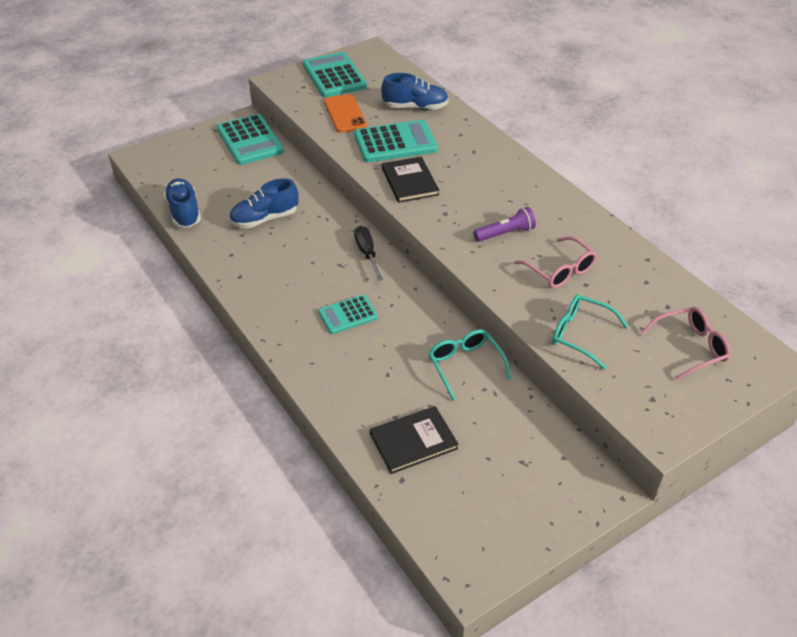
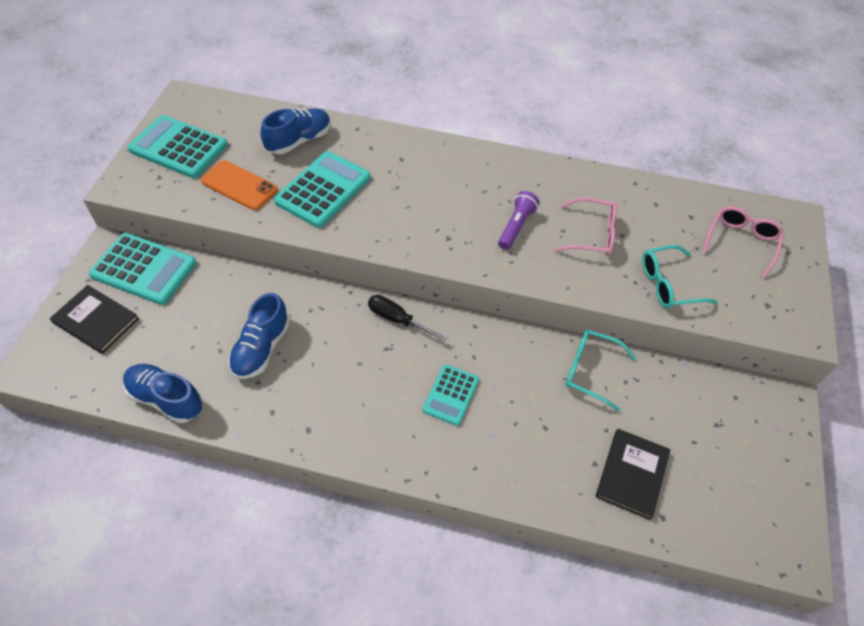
camera: 45 degrees left, 10 degrees up
black book [382,157,439,203] -> black book moved to [50,285,139,354]

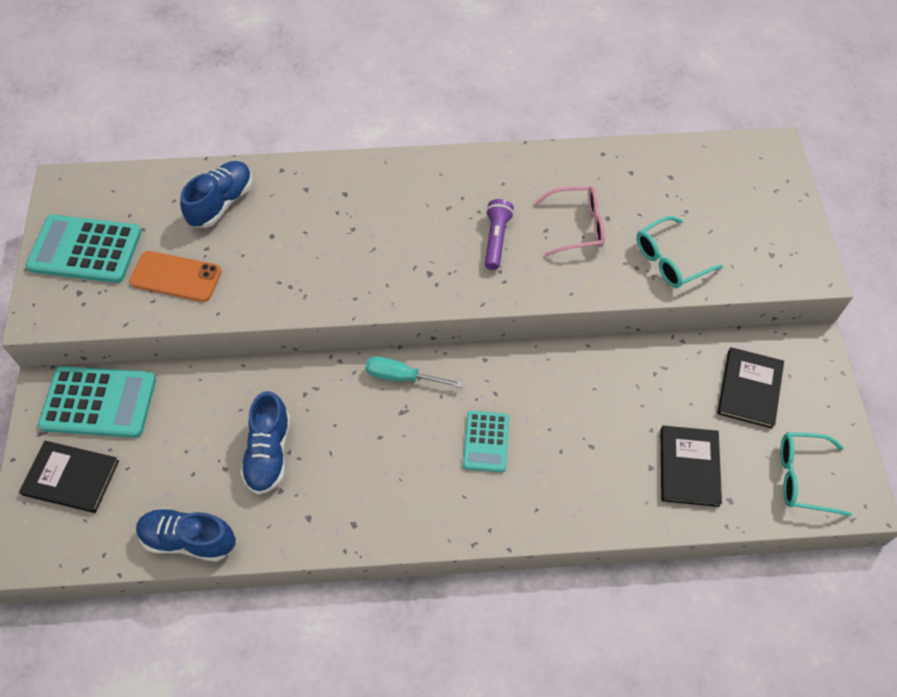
camera: 15 degrees left, 5 degrees up
turquoise calculator [274,151,371,228] -> none
black screwdriver [368,295,447,342] -> turquoise screwdriver [365,356,463,388]
turquoise glasses [565,330,636,412] -> turquoise glasses moved to [780,432,852,516]
pink glasses [702,206,784,278] -> none
none -> black book [717,347,784,429]

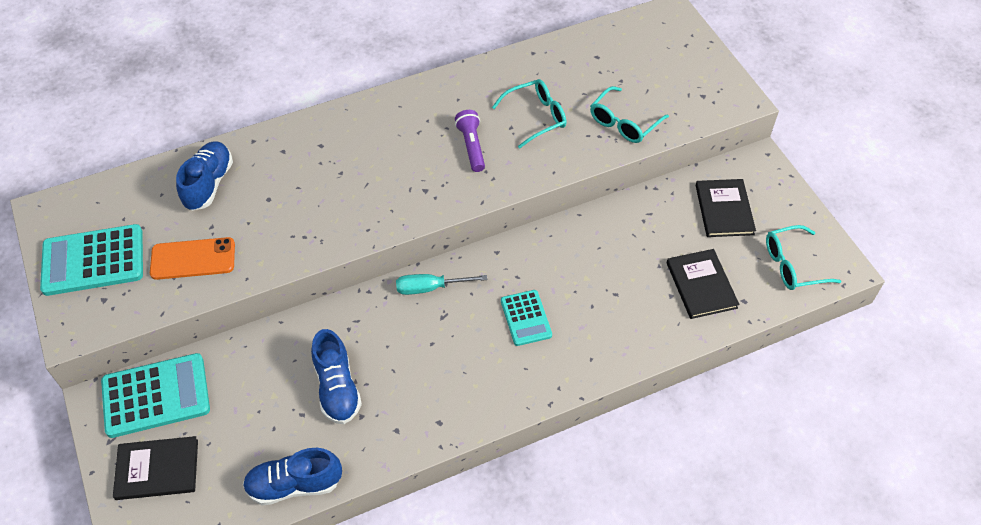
camera: 20 degrees left, 5 degrees down
pink glasses [534,186,605,257] -> turquoise glasses [492,79,566,149]

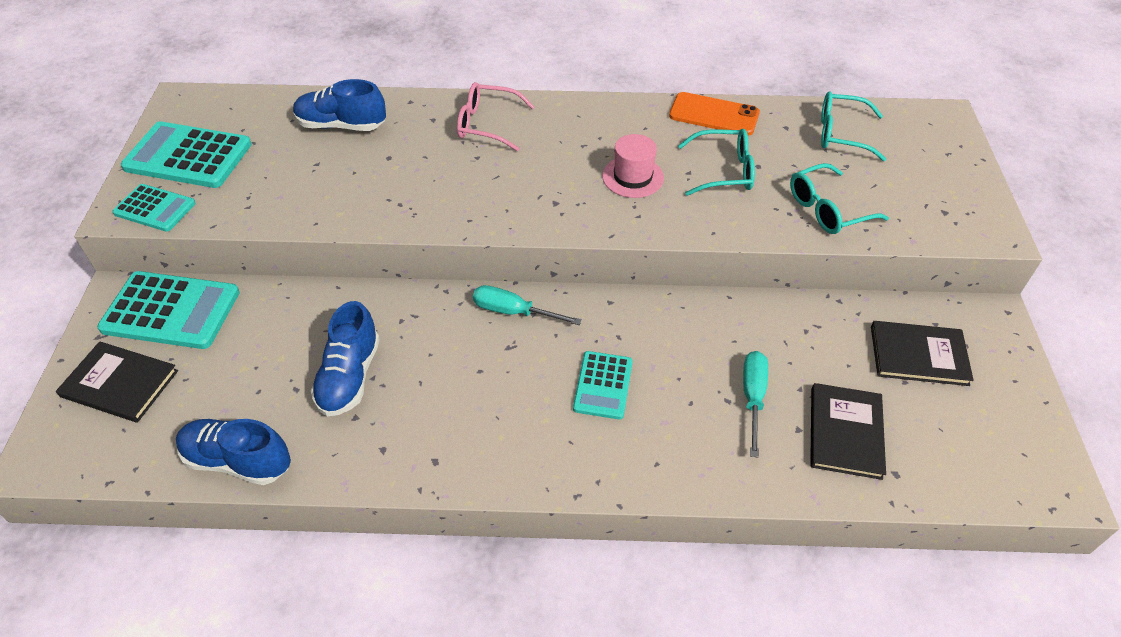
camera: 25 degrees right, 5 degrees down
orange phone [150,237,235,280] -> orange phone moved to [669,92,760,135]
blue shoe [176,142,233,211] -> blue shoe turned 120 degrees counterclockwise [293,79,386,131]
purple flashlight [455,110,485,172] -> pink hat [602,134,664,198]
black book [696,179,756,237] -> black book turned 75 degrees clockwise [871,321,974,386]
turquoise glasses [766,225,841,290] -> turquoise glasses moved to [821,91,886,161]
none -> turquoise calculator [112,184,196,232]
none -> pink glasses [457,82,535,151]
none -> turquoise screwdriver [743,351,768,458]

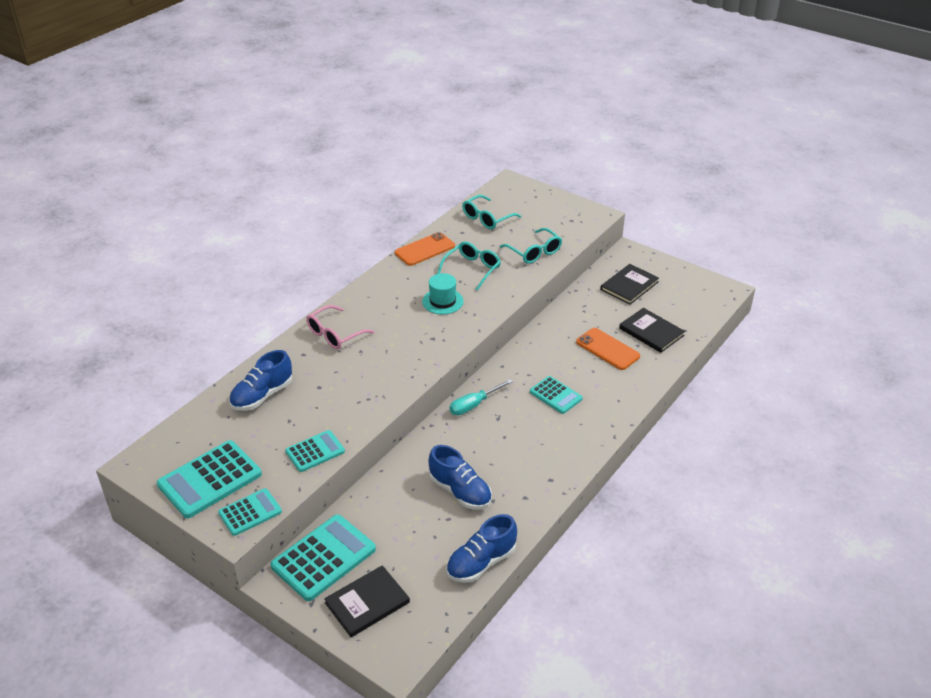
camera: 55 degrees left, 10 degrees down
pink hat [602,134,664,198] -> turquoise hat [422,273,464,314]
turquoise screwdriver [743,351,768,458] -> orange phone [576,328,640,370]
turquoise glasses [790,163,889,234] -> turquoise glasses turned 45 degrees counterclockwise [500,228,562,264]
none -> turquoise calculator [285,430,345,472]

